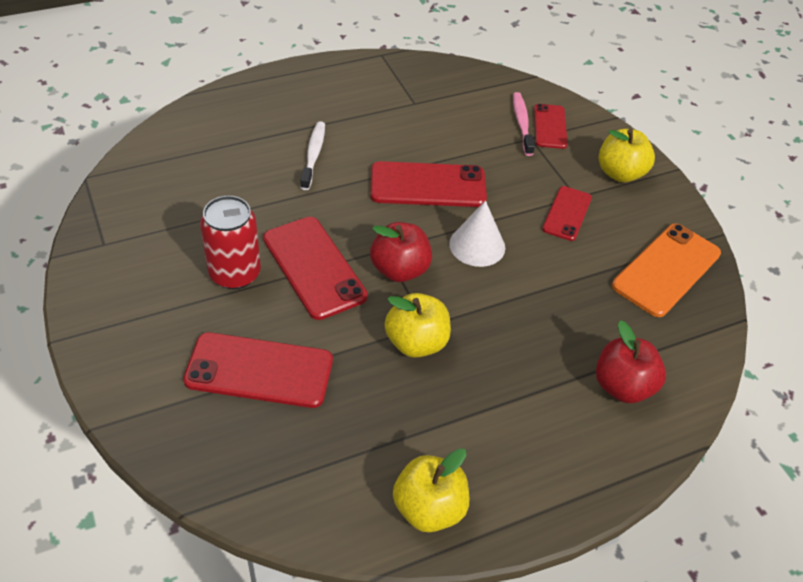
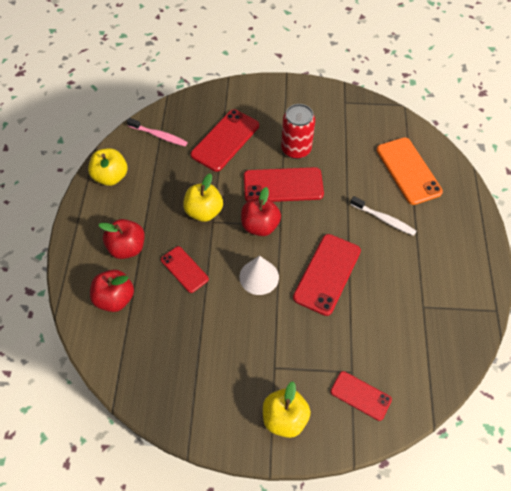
camera: 120 degrees right, 10 degrees up
pink toothbrush [513,92,535,156] -> pink toothbrush moved to [127,118,188,146]
red phone [542,186,592,241] -> red phone moved to [161,246,209,293]
orange phone [612,224,721,317] -> orange phone moved to [376,137,443,205]
none -> red apple [99,219,145,259]

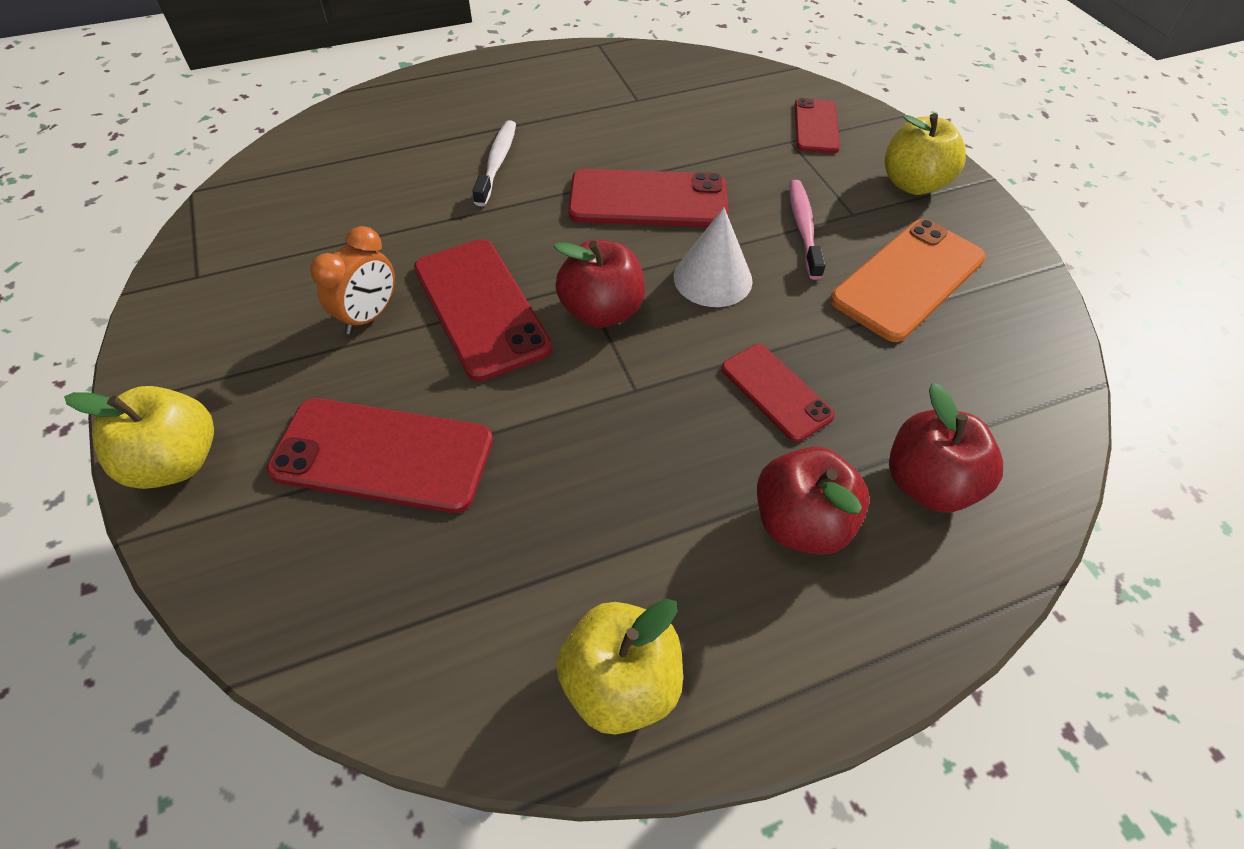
camera: 115 degrees left, 5 degrees down
pink toothbrush [127,118,188,146] -> pink toothbrush moved to [789,180,826,280]
red phone [161,246,209,293] -> red phone turned 60 degrees counterclockwise [721,344,835,442]
yellow apple [183,173,223,222] -> yellow apple moved to [64,386,214,489]
red can [281,104,315,159] -> orange clock [310,226,395,334]
orange phone [376,137,443,205] -> orange phone moved to [830,219,986,342]

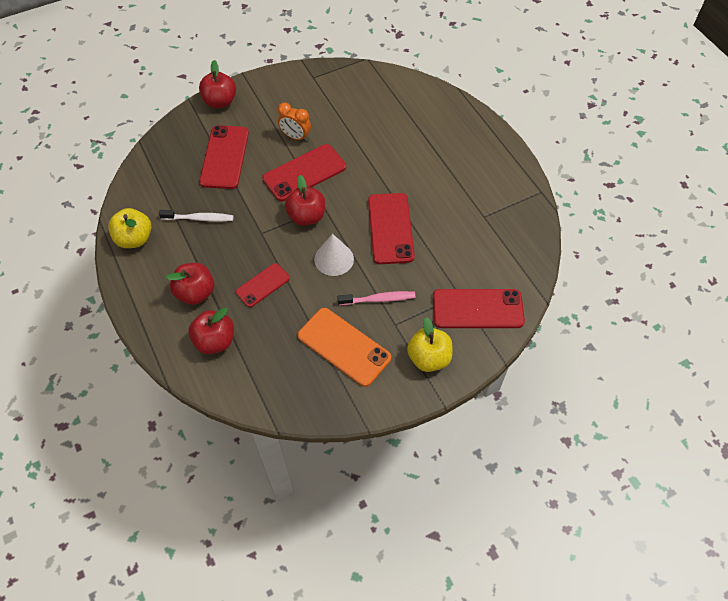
camera: 85 degrees right, 5 degrees up
yellow apple [64,386,214,489] -> red apple [199,60,236,108]
white toothbrush [472,120,516,206] -> white toothbrush moved to [159,210,233,222]
red phone [794,98,840,153] -> red phone [433,289,525,328], size x1.66

